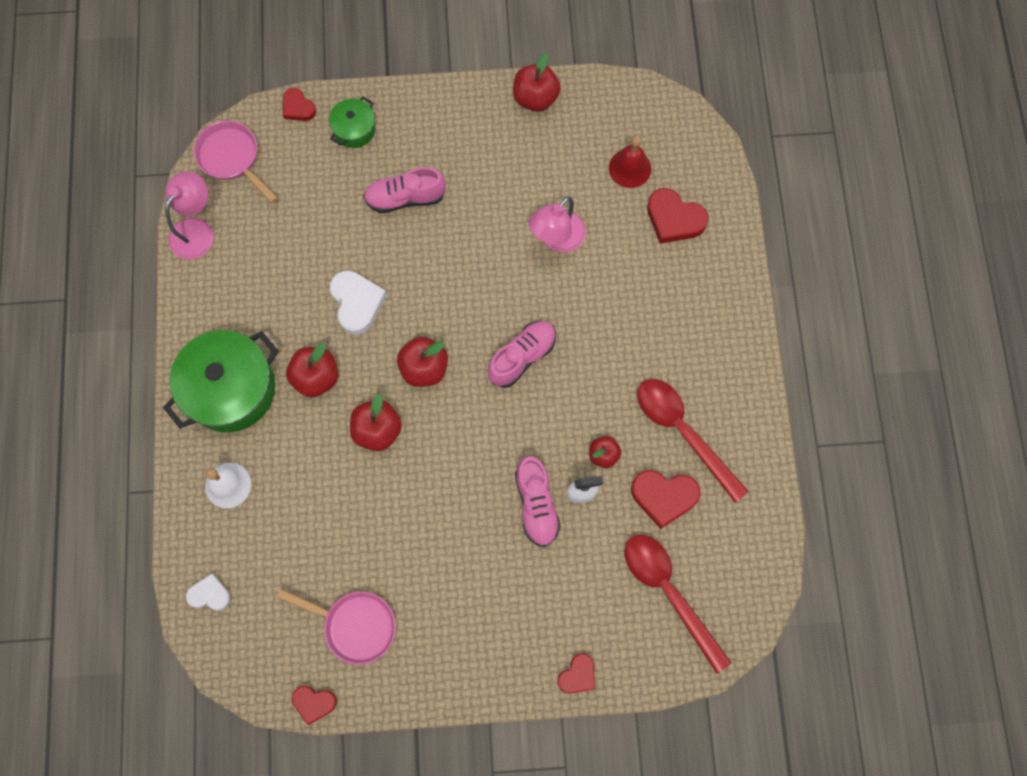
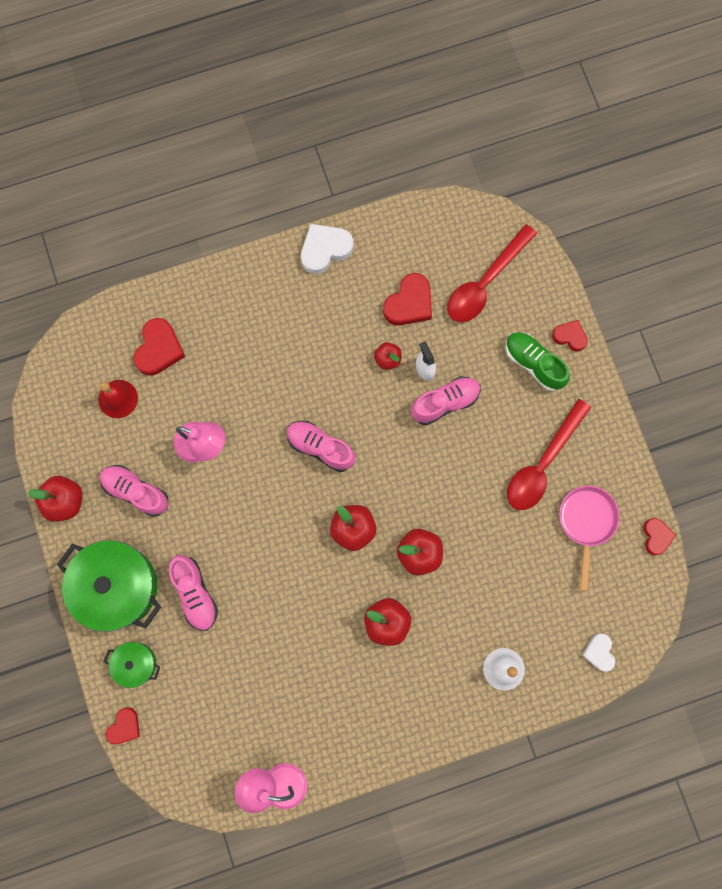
camera: 105 degrees left, 5 degrees up
green pot [163,330,279,432] -> green pot moved to [57,540,161,632]
pink pan [193,121,278,203] -> none
white heart [330,271,387,335] -> white heart moved to [301,224,353,274]
red heart [631,470,700,529] -> red heart turned 45 degrees clockwise [383,273,432,326]
red spoon [637,379,749,503] -> red spoon moved to [507,399,591,510]
none -> pink shoe [100,465,168,517]
none -> green shoe [505,332,570,391]

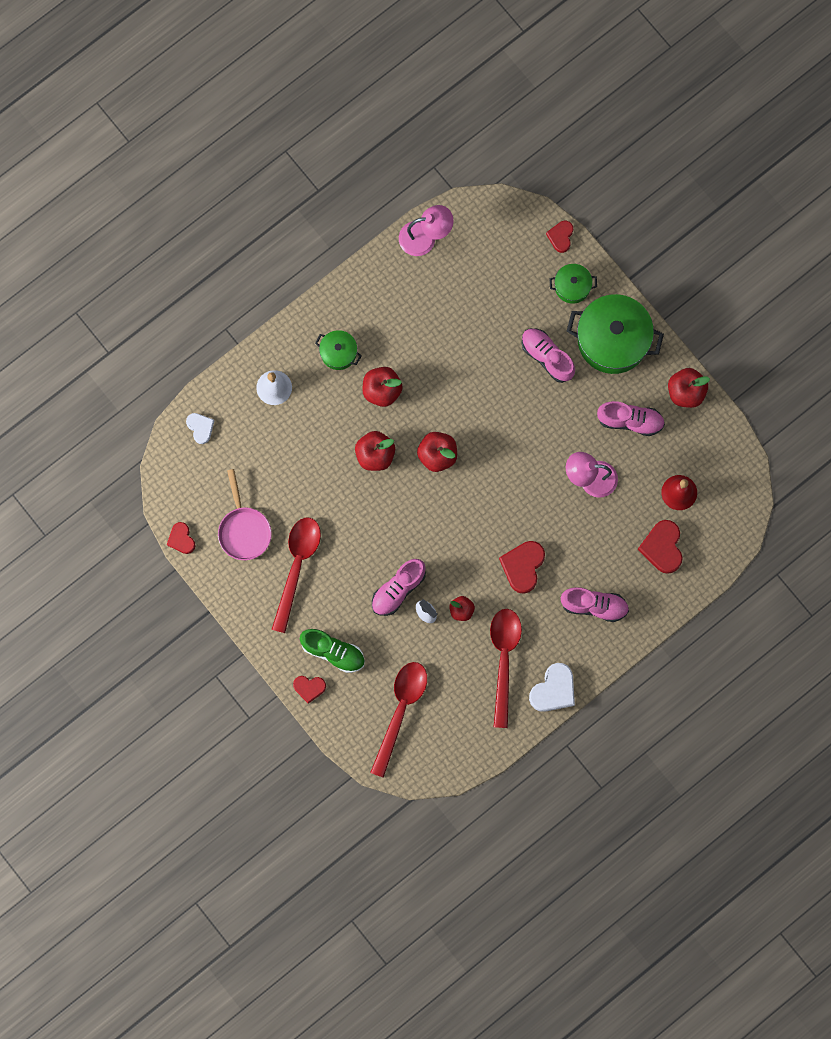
camera: 160 degrees right, 0 degrees up
pink shoe [287,421,356,472] -> pink shoe moved to [561,587,629,622]
red heart [383,273,432,326] -> red heart moved to [499,541,545,594]
none -> green pot [315,330,361,370]
none -> red spoon [490,609,522,728]

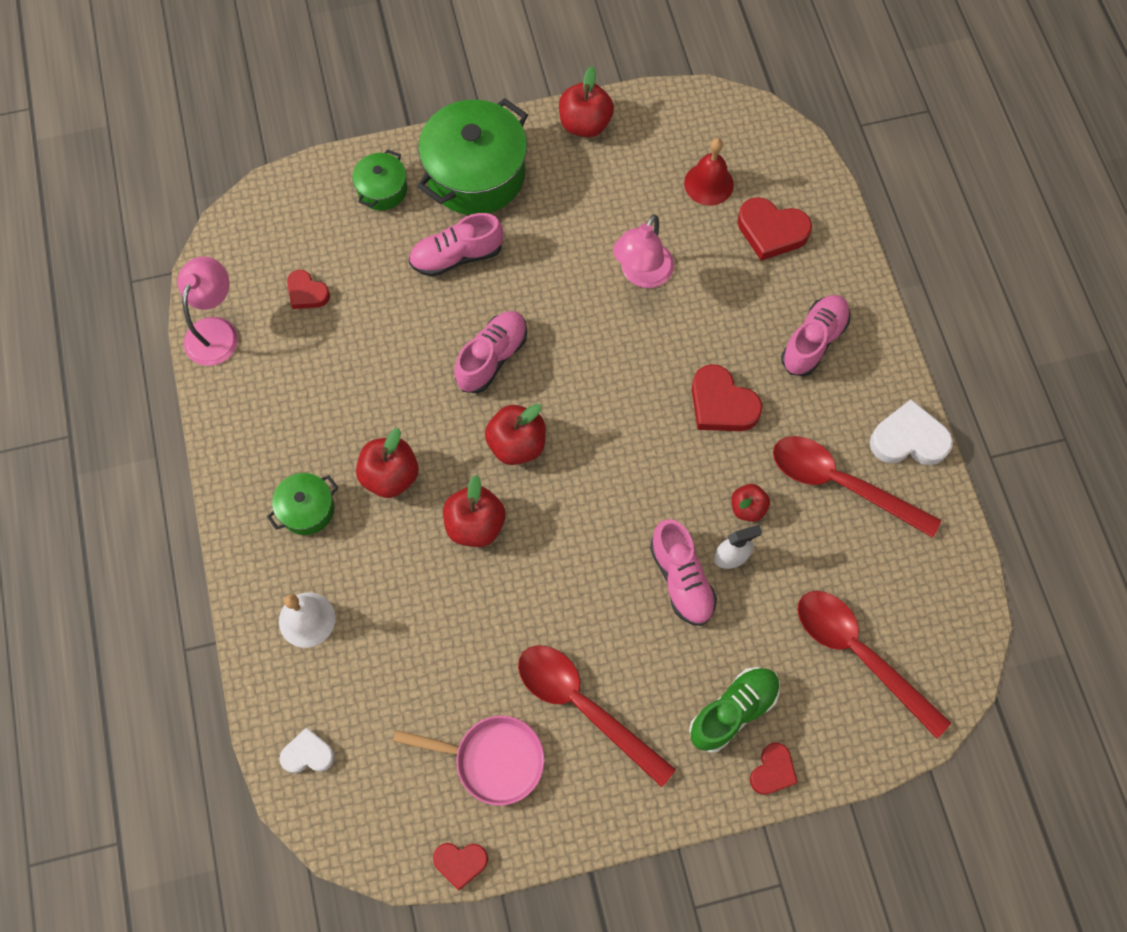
camera: 65 degrees left, 10 degrees down
white heart [529,663,575,712] -> white heart turned 60 degrees counterclockwise [870,399,953,465]
red heart [546,221,573,253] -> red heart moved to [287,270,330,309]
pink shoe [597,401,665,436] -> pink shoe moved to [455,311,527,393]

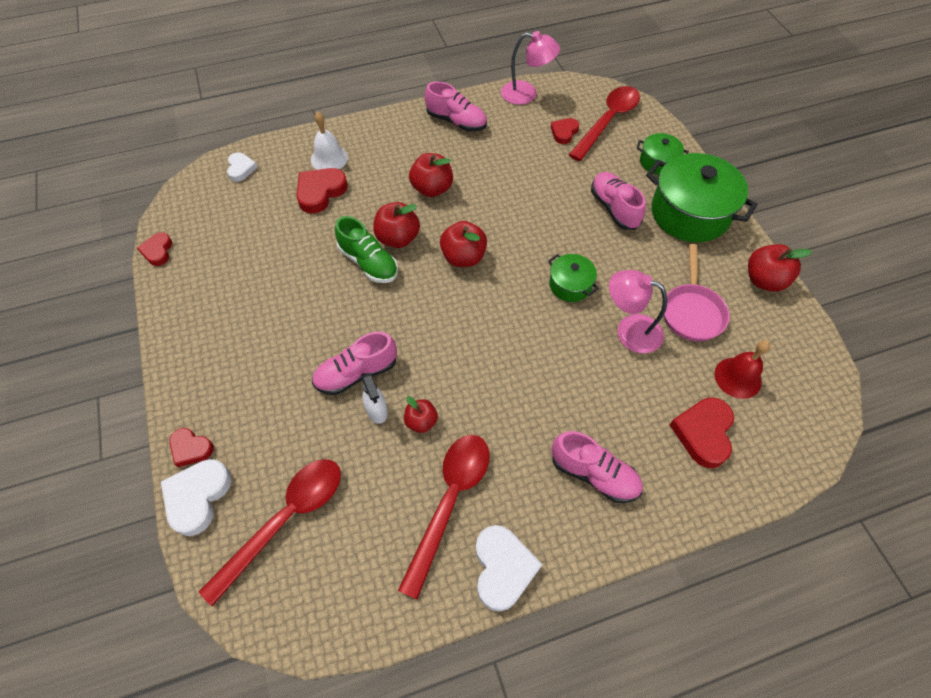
camera: 85 degrees right, 10 degrees down
green pot [267,473,338,535] -> green pot moved to [548,254,599,302]
pink pan [393,716,545,806] -> pink pan moved to [663,244,730,342]
pink shoe [455,311,527,393] -> pink shoe moved to [425,81,487,132]
red spoon [518,645,676,787] -> red spoon moved to [569,86,640,161]
green shoe [689,667,780,753] -> green shoe moved to [335,216,398,283]
red heart [692,364,763,431] -> red heart moved to [296,168,348,214]
none -> white heart [161,459,232,536]

